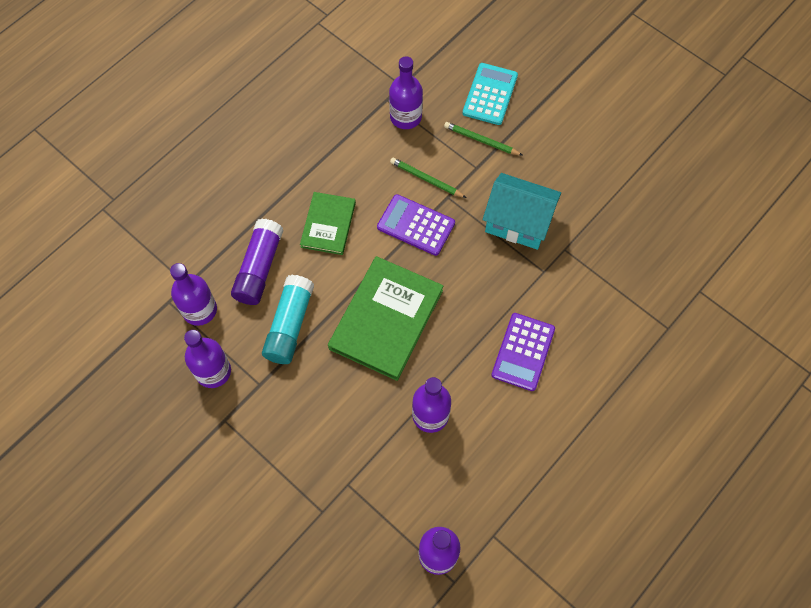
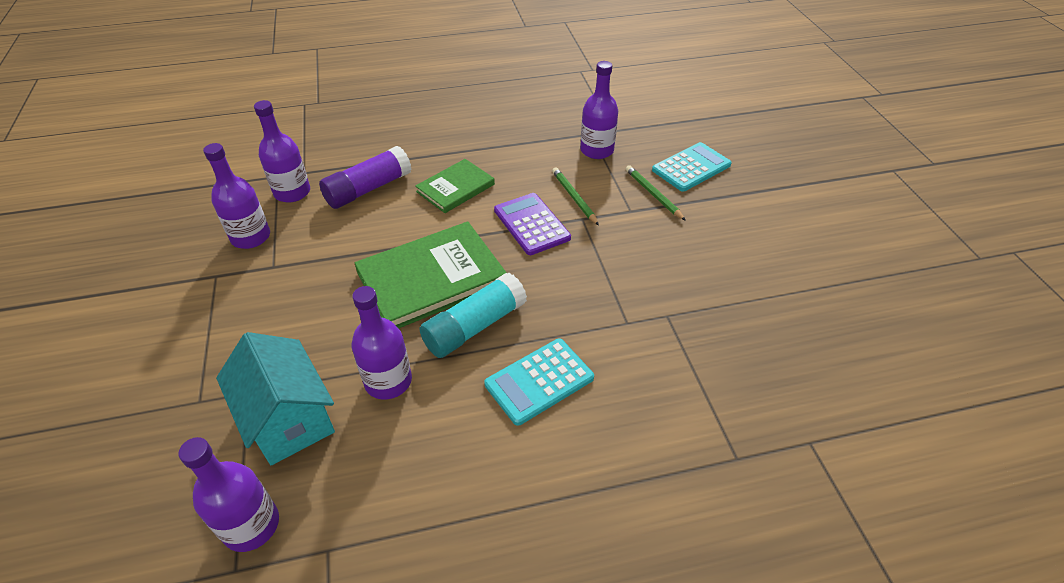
camera: 35 degrees right, 20 degrees down
turquoise glue stick [262,275,314,364] -> turquoise glue stick moved to [419,273,527,358]
turquoise house [483,173,561,250] -> turquoise house moved to [216,332,335,465]
purple calculator [491,313,555,391] -> turquoise calculator [484,339,594,426]

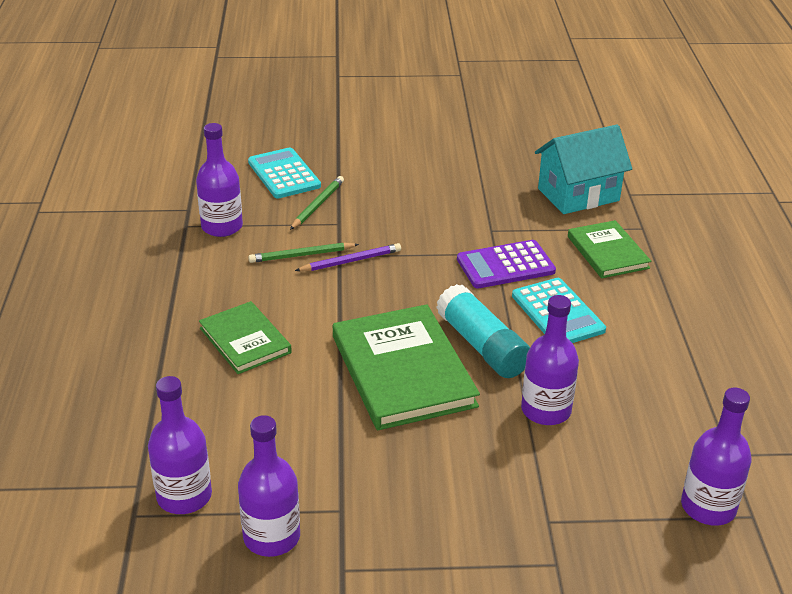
camera: 80 degrees left, 10 degrees down
turquoise house [216,332,335,465] -> turquoise house moved to [535,124,632,214]
purple glue stick [319,146,411,209] -> none
purple calculator [494,193,571,255] -> purple calculator moved to [457,240,556,289]
green pencil [626,165,686,221] -> green pencil turned 135 degrees clockwise [290,176,344,230]
none -> purple pencil [295,243,401,271]
none -> green book [568,220,651,278]

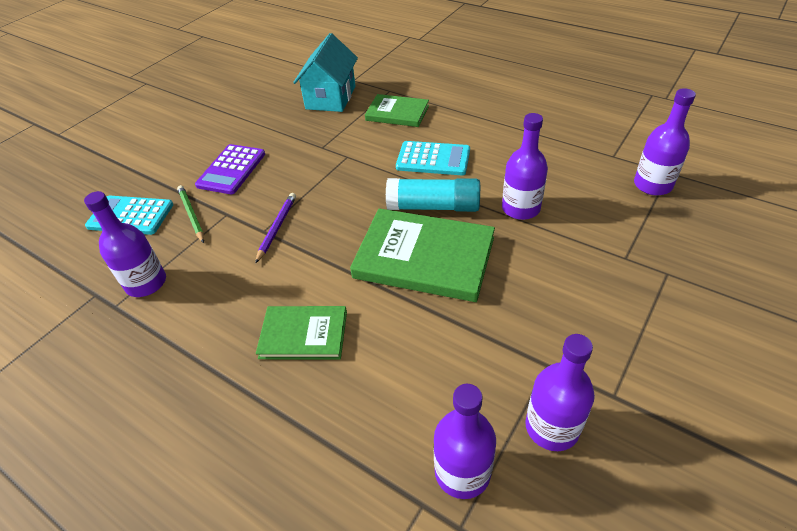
camera: 50 degrees left, 10 degrees up
green pencil [248,242,359,263] -> none
purple calculator [457,240,556,289] -> purple calculator moved to [195,144,265,194]

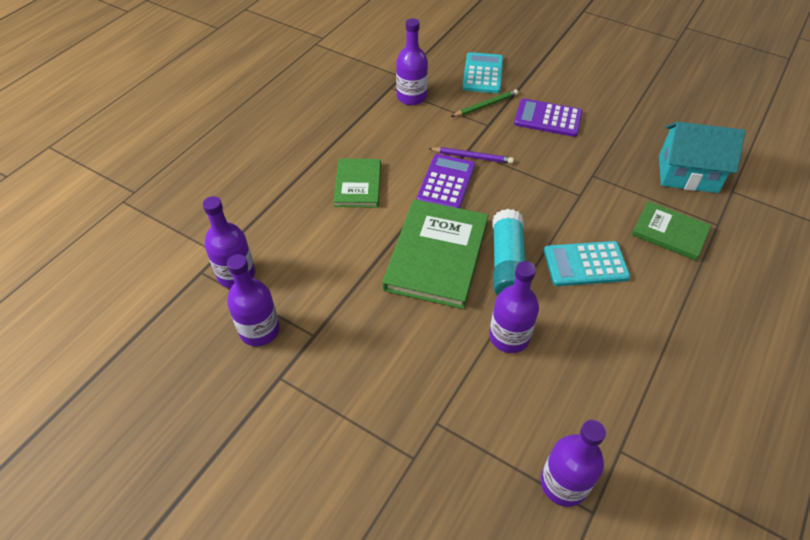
camera: 85 degrees right, 5 degrees up
green book [365,94,429,127] -> green book turned 75 degrees counterclockwise [631,201,711,261]
turquoise calculator [396,141,470,175] -> turquoise calculator turned 75 degrees clockwise [544,241,630,286]
none -> purple calculator [417,154,475,208]

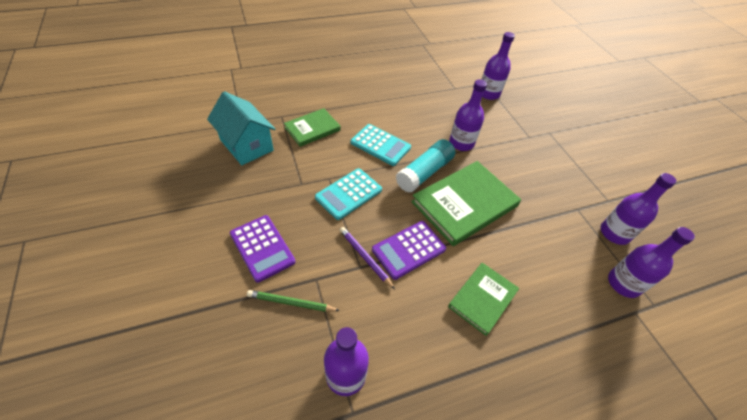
camera: 145 degrees left, 0 degrees up
turquoise calculator [462,52,503,93] -> turquoise calculator moved to [315,168,382,220]
green book [631,201,711,261] -> green book turned 75 degrees clockwise [284,108,341,147]

